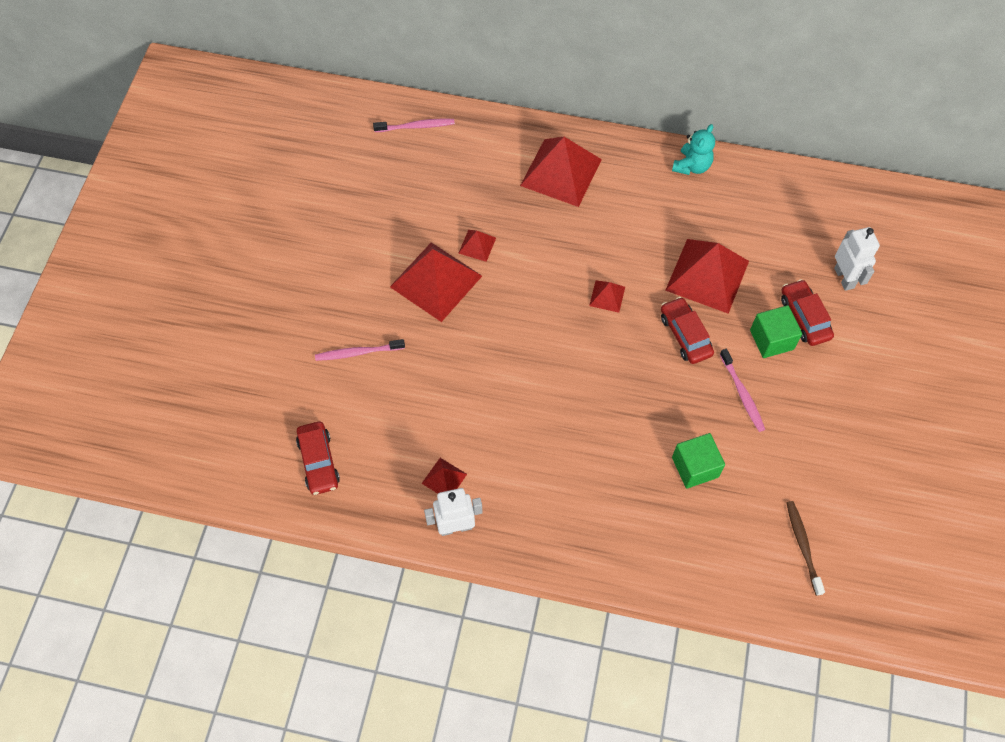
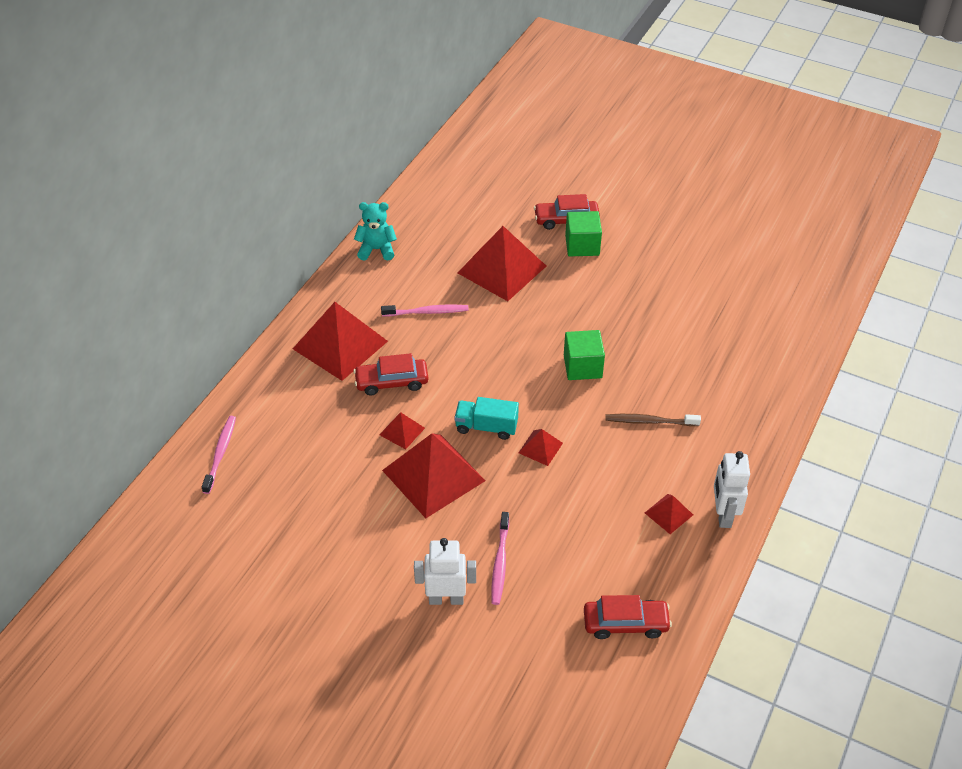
camera: 75 degrees left, 15 degrees down
red pyramid [589,280,625,313] -> red pyramid moved to [518,429,563,466]
red car [661,297,714,364] -> red car moved to [353,353,428,396]
turquoise teddy bear [672,124,715,175] -> turquoise teddy bear turned 45 degrees counterclockwise [354,202,397,261]
green cube [672,433,725,489] -> green cube moved to [564,330,605,380]
pink toothbrush [720,349,765,432] -> pink toothbrush moved to [381,305,469,316]
brown toothbrush [786,501,825,596] -> brown toothbrush moved to [605,414,701,426]
white robot [834,227,880,291] -> white robot moved to [414,538,476,605]
none -> turquoise truck [455,397,519,440]

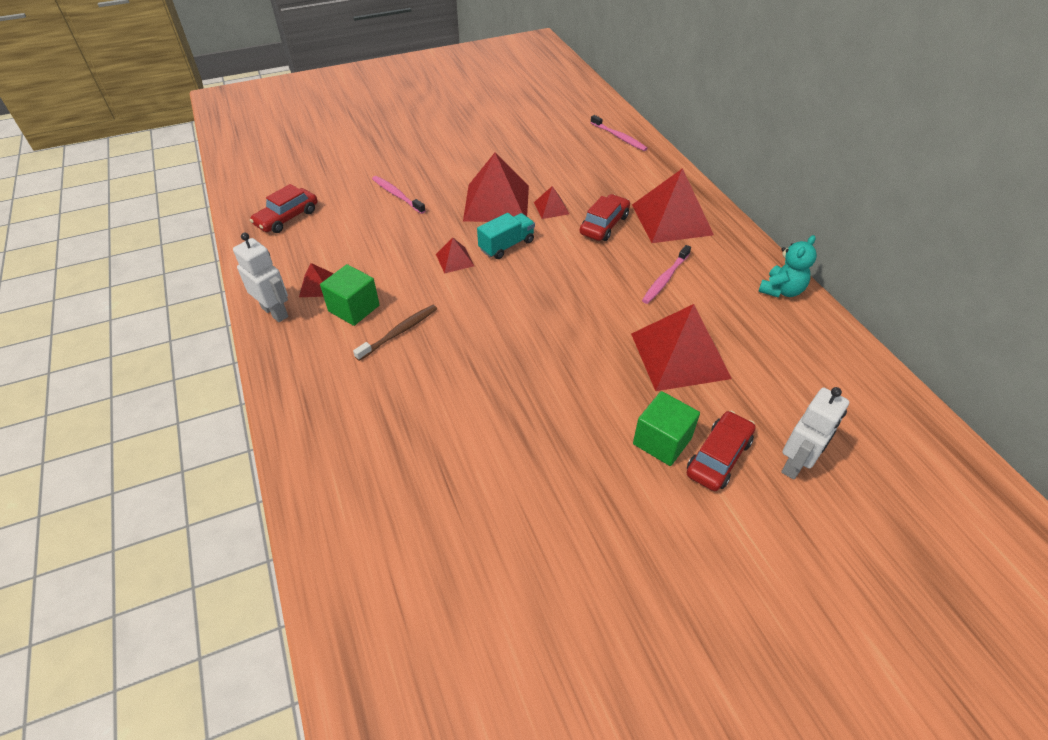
camera: 130 degrees right, 0 degrees up
white robot [414,538,476,605] -> white robot moved to [781,387,849,480]
green cube [564,330,605,380] -> green cube moved to [320,264,380,326]

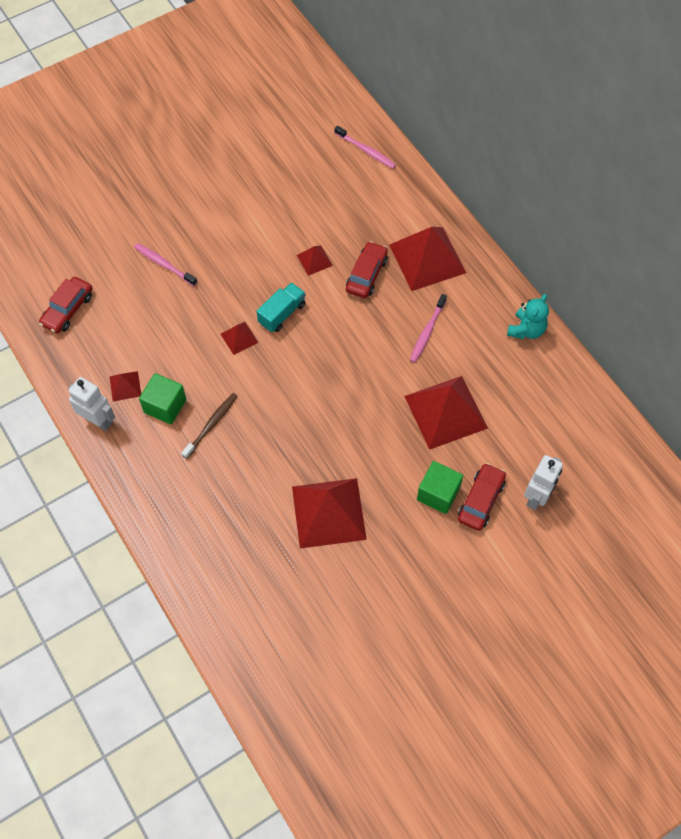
camera: 10 degrees left, 15 degrees up
red pyramid [463,153,529,222] -> red pyramid moved to [292,478,367,549]

